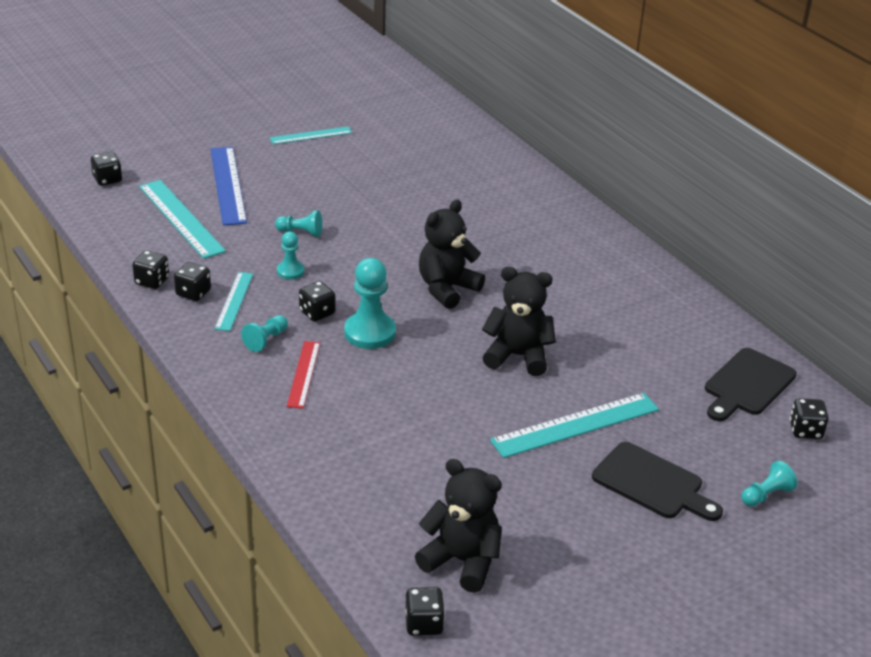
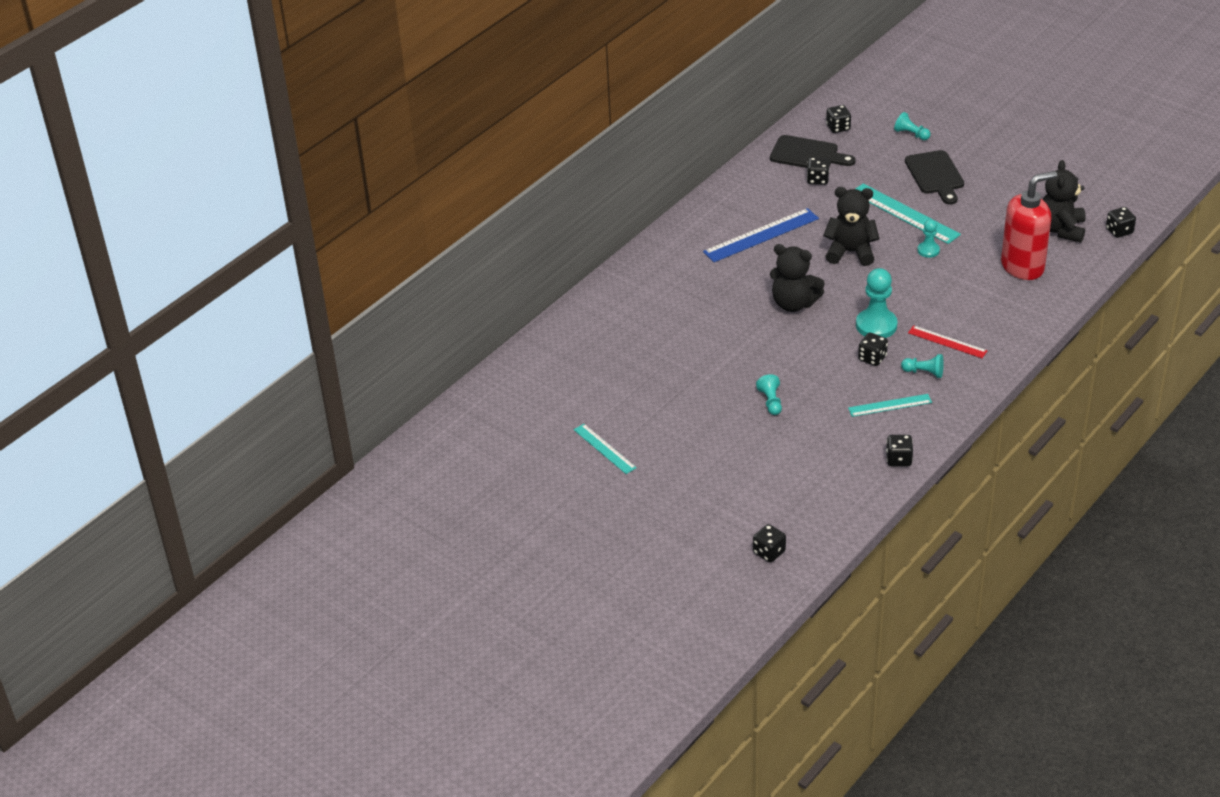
camera: 105 degrees left, 5 degrees up
turquoise ruler [139,180,226,259] -> none
black dice [174,262,211,301] -> black dice moved to [807,157,829,185]
blue ruler [210,147,247,226] -> blue ruler moved to [703,208,819,262]
turquoise pawn [277,232,304,280] -> turquoise pawn moved to [917,219,940,258]
red ruler [287,341,320,409] -> red ruler turned 45 degrees clockwise [908,325,988,358]
black teddy bear [482,267,556,376] -> black teddy bear turned 105 degrees clockwise [823,187,880,266]
black cutting board [592,442,723,521] -> black cutting board turned 150 degrees clockwise [905,150,964,205]
none -> red soap dispenser [1001,171,1057,280]

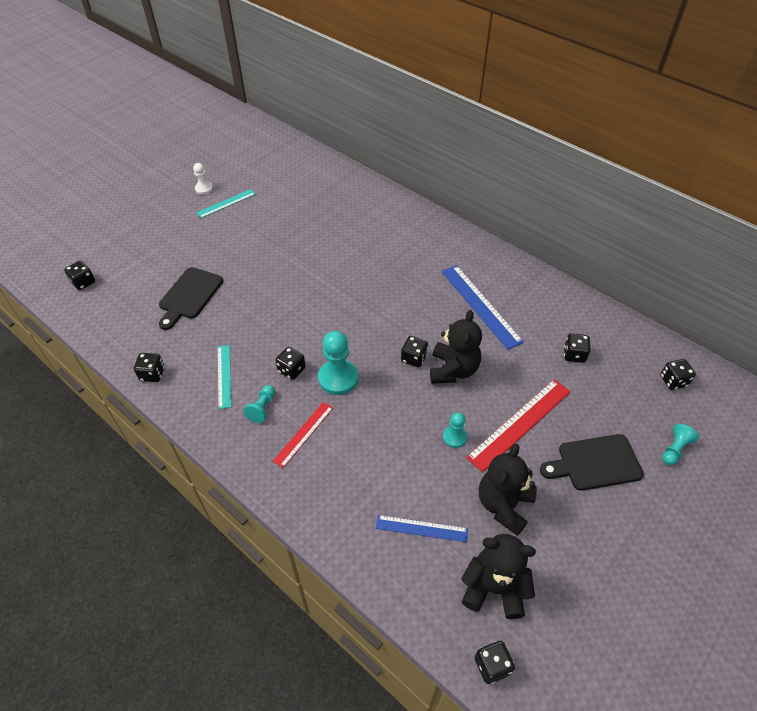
camera: 90 degrees right, 10 degrees up
turquoise pawn [756,374,782,415] -> none
black cutting board [770,135,856,168] -> black cutting board moved to [159,267,223,330]
black teddy bear [770,244,825,312] -> black teddy bear moved to [479,443,537,536]
turquoise ruler [856,184,961,244] -> red ruler [466,379,571,472]
red soap dispenser [1001,171,1057,280] -> blue ruler [376,515,468,542]
none -> white pawn [193,163,213,194]
none -> black dice [401,336,428,367]

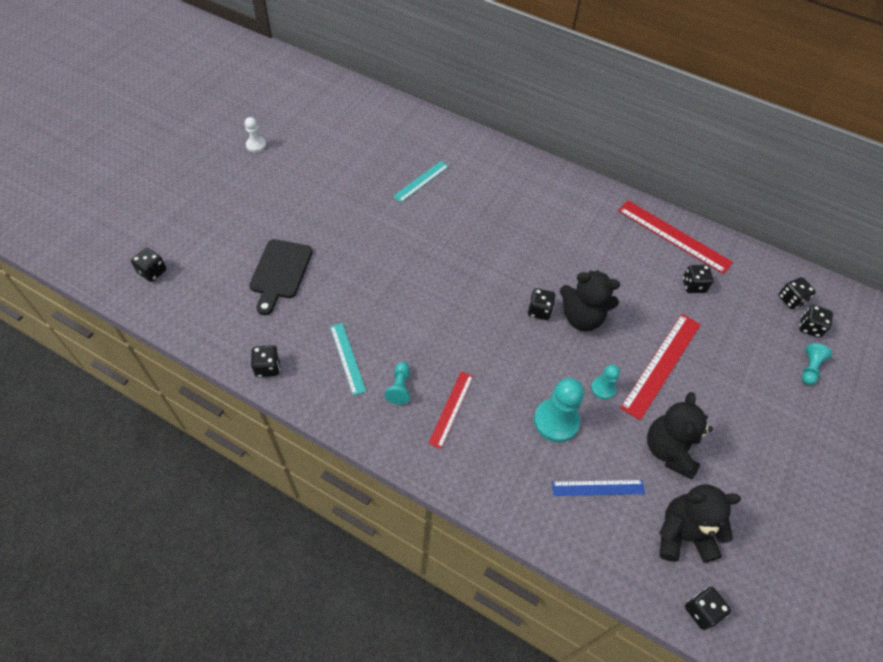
camera: 15 degrees left, 5 degrees up
turquoise ruler [196,189,256,218] -> turquoise ruler moved to [393,161,449,202]
black dice [275,347,306,380] -> black dice moved to [799,305,833,338]
turquoise pawn [318,331,358,395] -> turquoise pawn moved to [534,378,584,442]
black teddy bear [430,310,482,384] -> black teddy bear turned 105 degrees clockwise [560,270,620,331]
blue ruler [441,265,524,350] -> none
black cutting board [540,434,644,491] -> none
none -> red ruler [618,200,733,274]

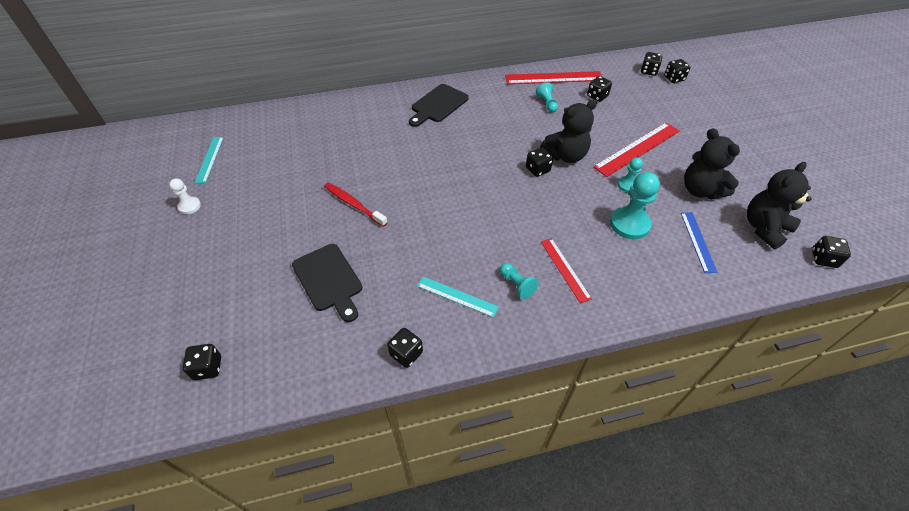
camera: 40 degrees left, 5 degrees down
turquoise ruler [393,161,449,202] -> turquoise ruler moved to [195,137,224,183]
blue ruler [552,480,645,496] -> blue ruler turned 45 degrees counterclockwise [681,212,718,273]
red ruler [620,314,701,420] -> red ruler turned 60 degrees clockwise [593,123,680,177]
turquoise pawn [802,343,832,385] -> turquoise pawn moved to [536,82,558,113]
none -> red toothbrush [324,183,388,227]
none -> black cutting board [409,84,469,127]

